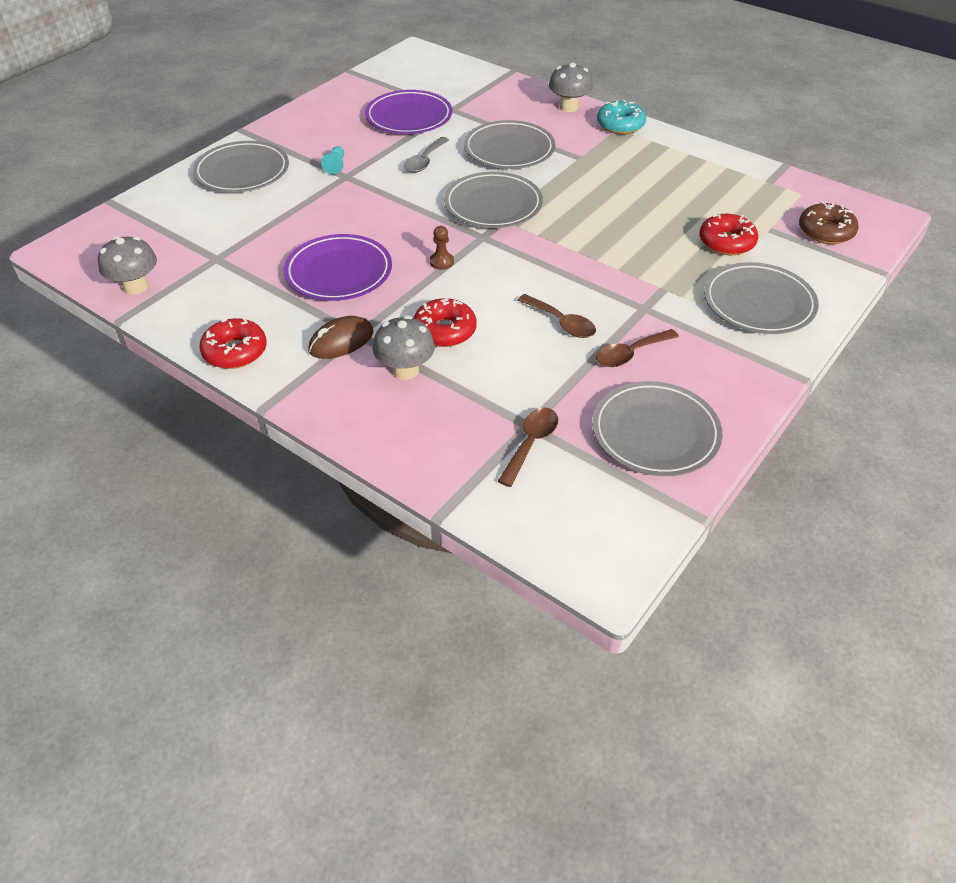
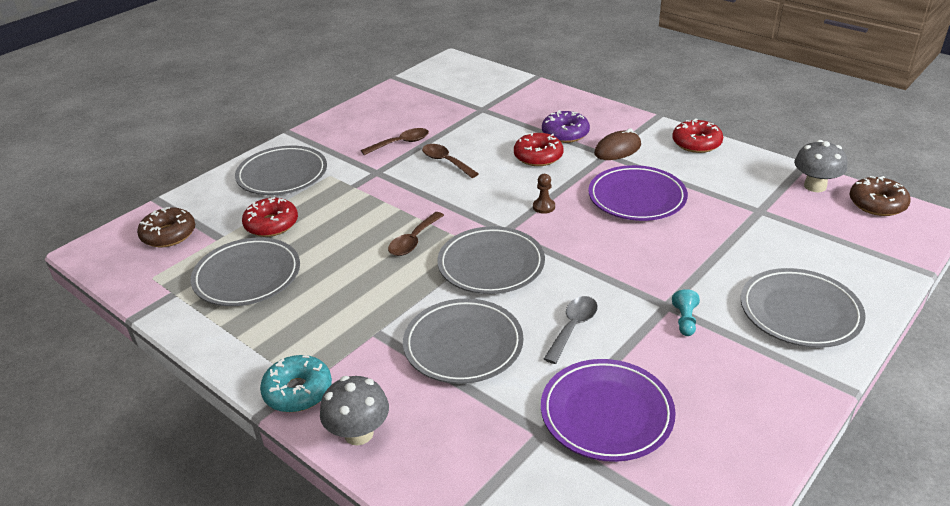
camera: 175 degrees left, 10 degrees down
grey mushroom [373,315,435,380] -> purple donut [542,110,590,143]
brown spoon [498,408,558,487] -> brown spoon moved to [388,212,444,256]
grey plate [592,381,723,476] -> grey plate moved to [191,238,300,306]
none -> brown donut [849,176,911,216]

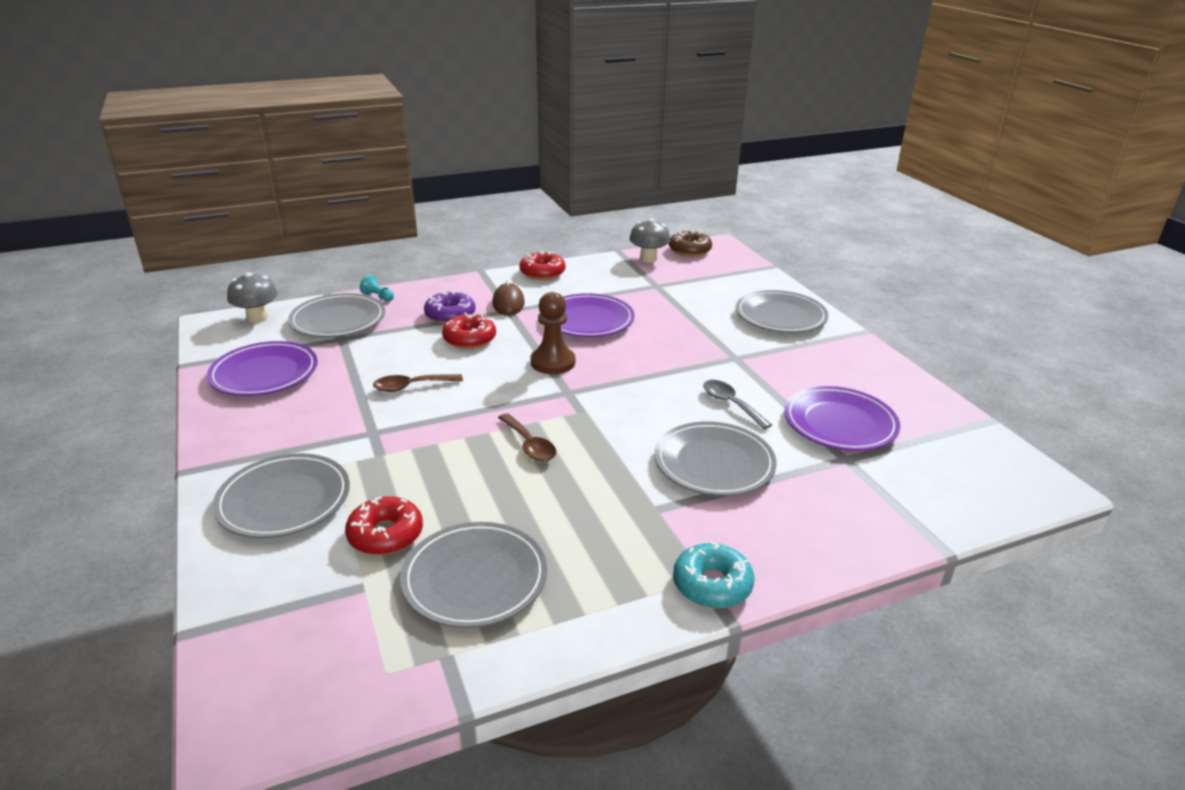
camera: 65 degrees left, 5 degrees down
brown donut [137,207,195,247] -> none
grey mushroom [320,376,389,445] -> grey mushroom moved to [227,272,278,323]
brown spoon [361,128,429,155] -> none
grey plate [437,226,545,294] -> grey plate moved to [288,293,385,338]
brown pawn [533,174,555,214] -> brown pawn [531,292,575,374], size x1.93
turquoise pawn [672,289,700,336] -> turquoise pawn moved to [360,275,394,302]
none -> purple plate [207,341,318,396]

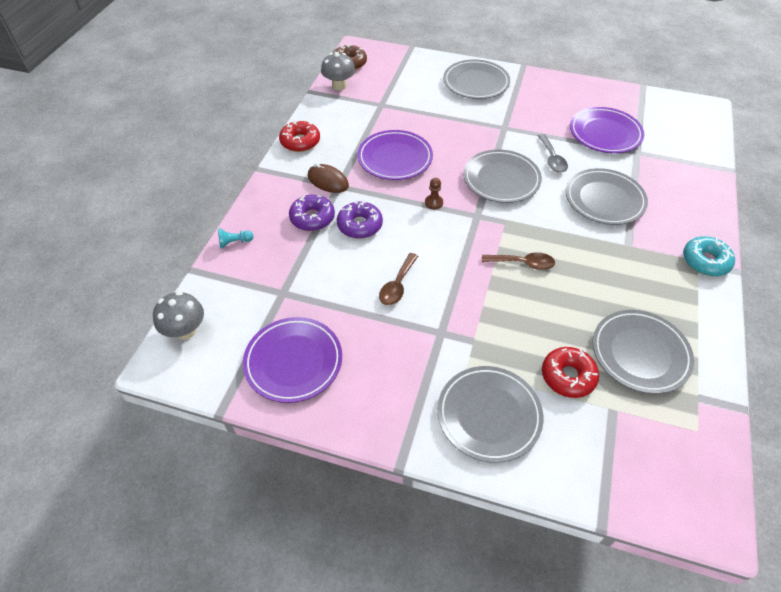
camera: 50 degrees left, 20 degrees up
grey plate [288,293,385,338] -> grey plate moved to [463,150,542,203]
red donut [442,312,496,349] -> purple donut [337,201,383,239]
brown pawn [531,292,575,374] -> brown pawn [425,178,443,209], size x0.52
grey spoon [703,380,772,430] -> grey spoon turned 105 degrees counterclockwise [538,134,568,173]

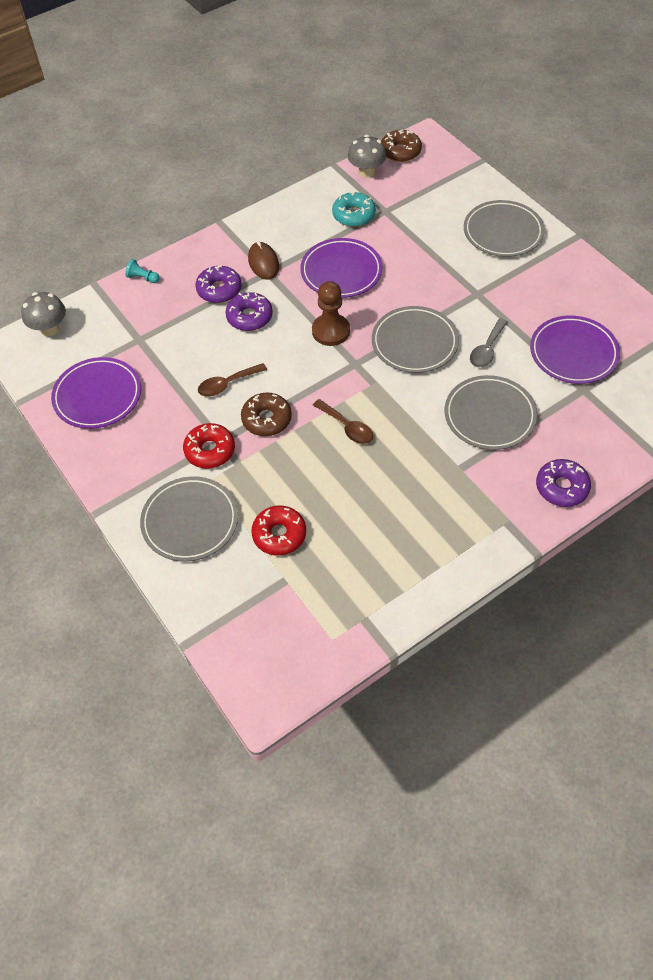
camera: 40 degrees right, 5 degrees up
red donut [279,121,320,152] -> red donut moved to [183,423,235,469]
brown pawn [425,178,443,209] -> brown pawn [312,281,350,346], size x1.93
grey plate [593,310,694,394] -> none
turquoise donut [683,236,735,276] -> turquoise donut moved to [332,191,376,227]
none -> brown donut [241,393,292,436]
none -> purple donut [536,459,591,507]

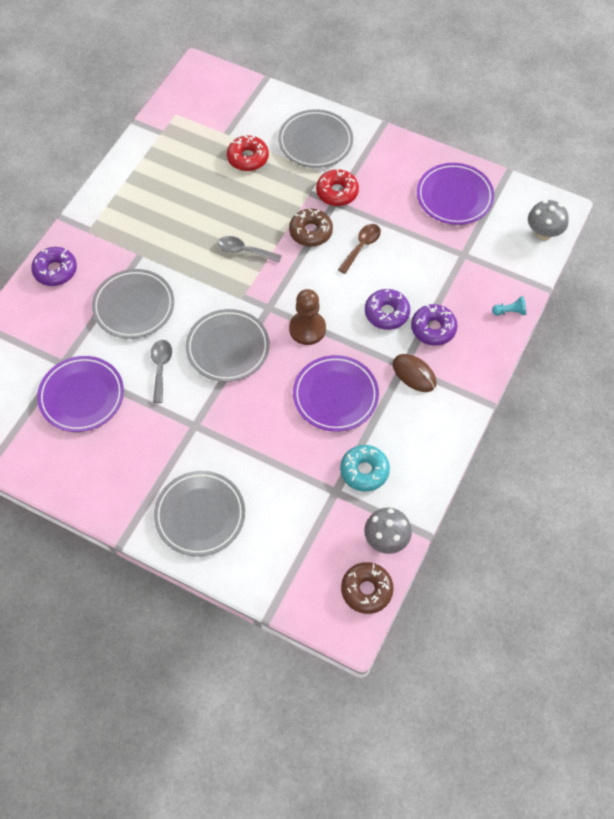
camera: 150 degrees right, 5 degrees up
brown spoon [313,399,373,444] -> grey spoon [217,236,282,262]

